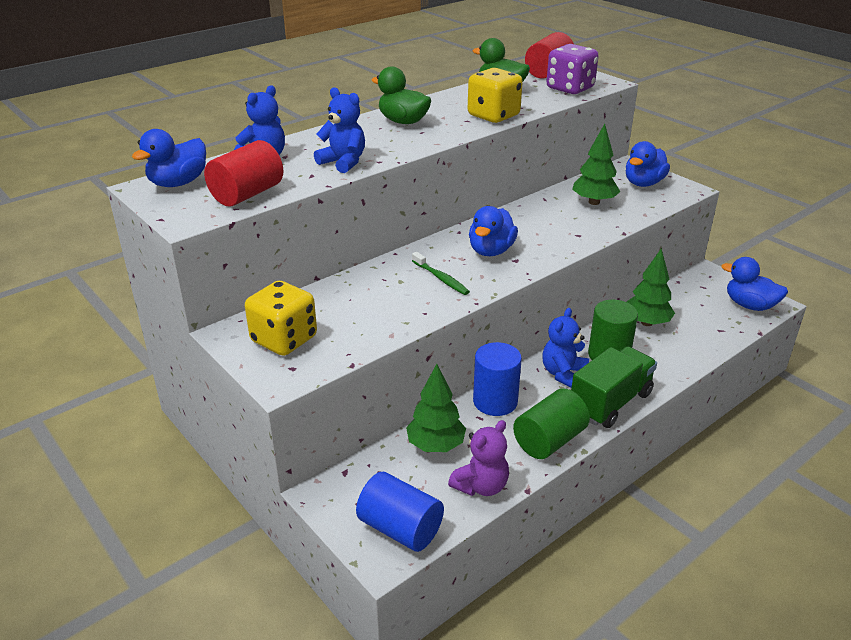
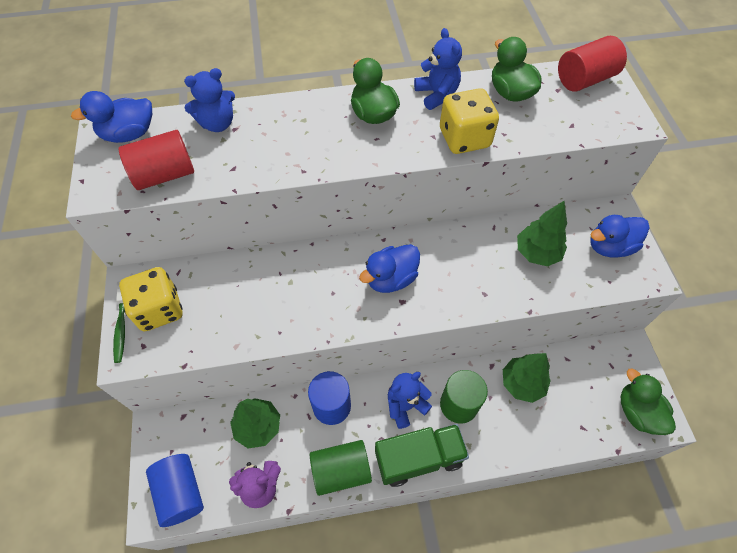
camera: 30 degrees right, 25 degrees up
blue teddy bear [314,87,365,173] -> blue teddy bear moved to [414,28,462,110]
green toothbrush [412,252,470,295] -> green toothbrush moved to [113,288,125,363]
purple dice [546,44,599,94] -> none
blue duck [721,257,788,311] -> green duck [620,368,676,435]

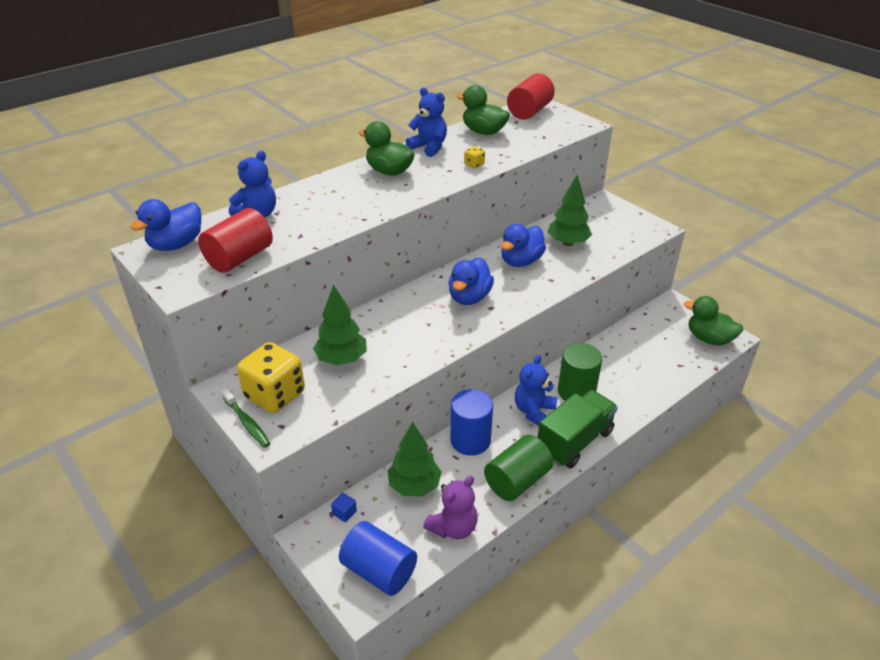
camera: 30 degrees left, 20 degrees down
yellow dice [440,88,499,154] -> yellow dice [464,146,485,168], size x0.42
green tree [503,353,551,403] -> green tree moved to [313,285,367,365]
blue duck [590,215,649,257] -> blue duck moved to [501,224,546,267]
none -> blue cube [331,493,357,522]

